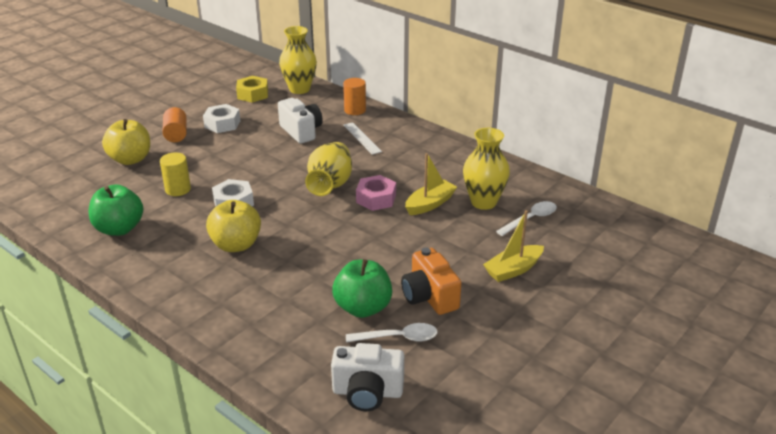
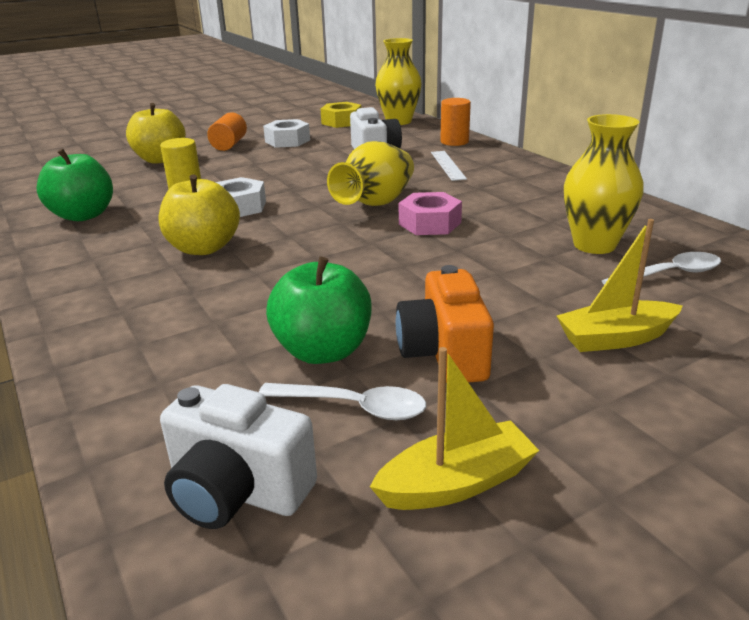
camera: 20 degrees right, 5 degrees down
yellow boat [405,153,457,215] -> yellow boat moved to [370,347,540,510]

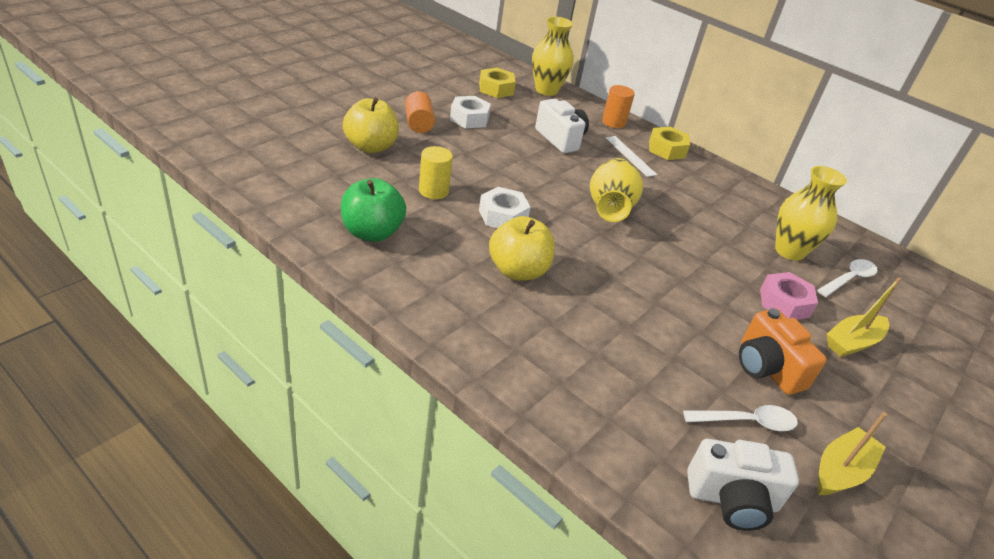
camera: 25 degrees left, 10 degrees up
green apple [266,256,372,364] -> none
pink nut [399,192,462,235] -> pink nut moved to [760,272,818,320]
none -> yellow nut [649,127,690,160]

